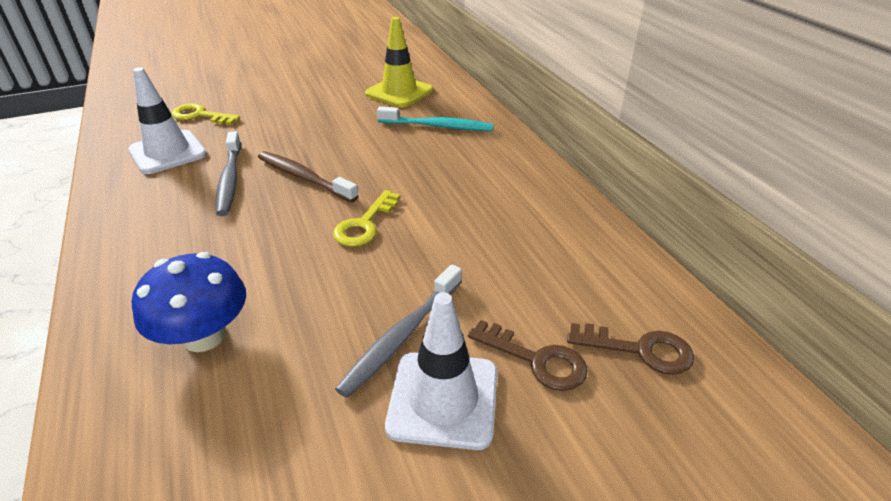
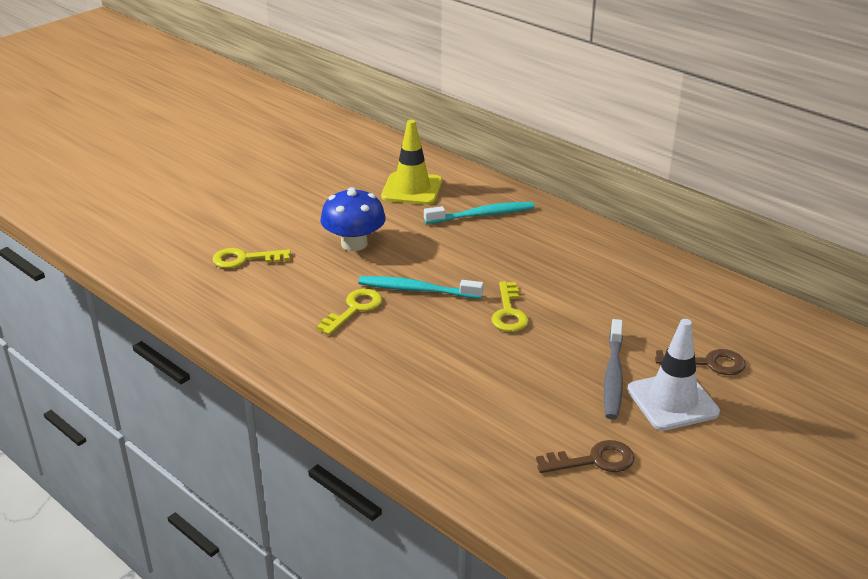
camera: 25 degrees left, 5 degrees down
white traffic cone [128,67,207,174] -> none
blue mushroom [132,252,246,352] -> blue mushroom moved to [321,187,386,251]
grey toothbrush [216,131,241,216] -> yellow key [317,289,382,335]
brown toothbrush [258,151,359,202] -> turquoise toothbrush [358,276,484,299]
brown key [567,323,694,375] -> brown key moved to [536,440,635,473]

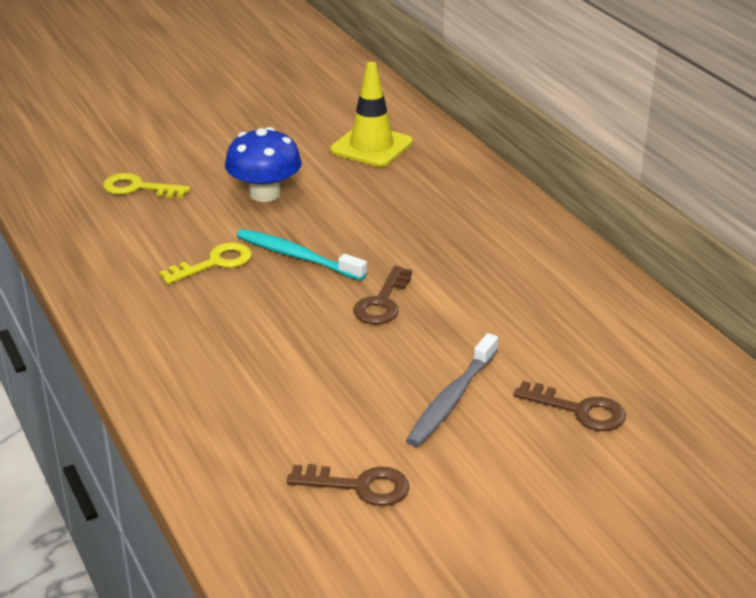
camera: 20 degrees right, 0 degrees up
turquoise toothbrush [424,202,534,224] -> none
yellow key [491,281,529,332] -> brown key [353,266,412,324]
white traffic cone [627,319,720,431] -> none

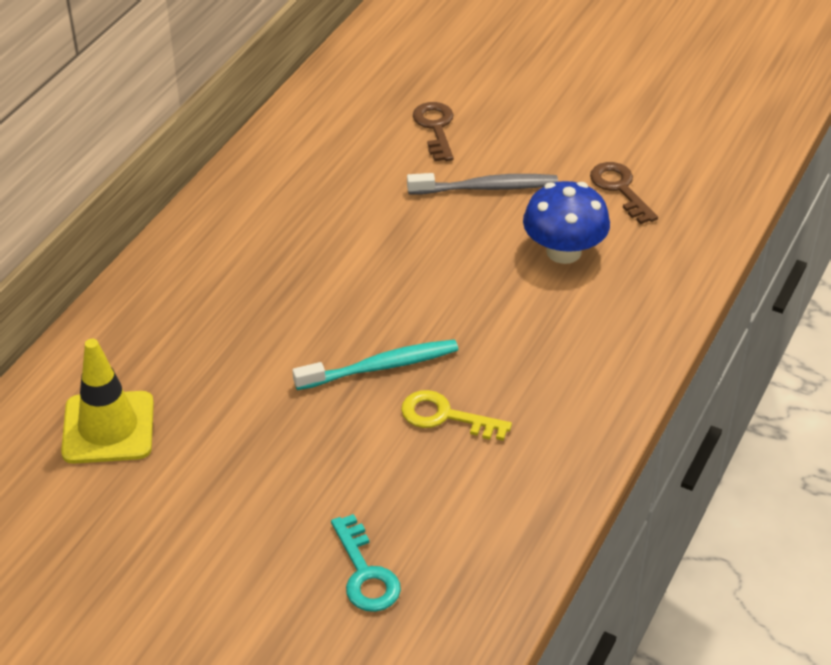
camera: 125 degrees left, 10 degrees up
yellow key [103,173,190,198] -> turquoise key [331,514,401,612]
blue mushroom [225,127,302,202] -> blue mushroom moved to [523,181,610,264]
turquoise toothbrush [236,229,367,280] -> turquoise toothbrush turned 105 degrees counterclockwise [292,340,458,390]
brown key [353,266,412,324] -> none

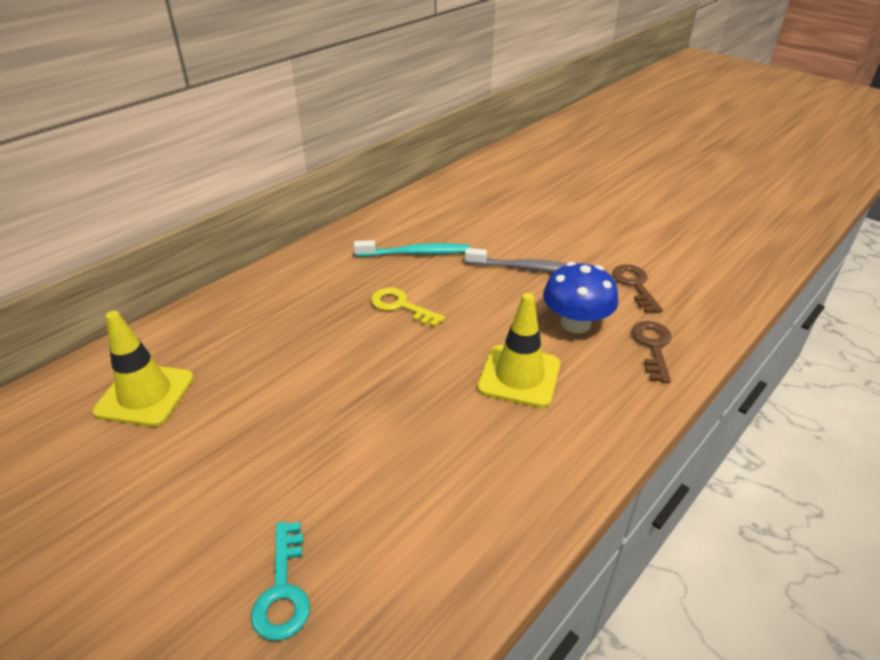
camera: 15 degrees right, 5 degrees down
turquoise toothbrush [292,340,458,390] -> turquoise toothbrush moved to [354,240,470,257]
yellow key [401,390,512,441] -> yellow key moved to [371,287,445,327]
brown key [413,102,454,161] -> brown key moved to [632,321,672,383]
none -> yellow traffic cone [478,293,560,408]

